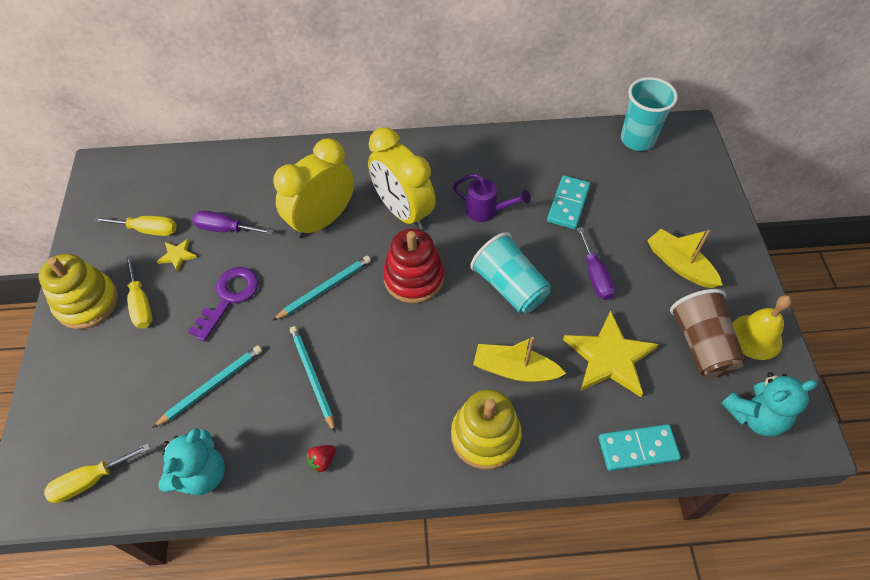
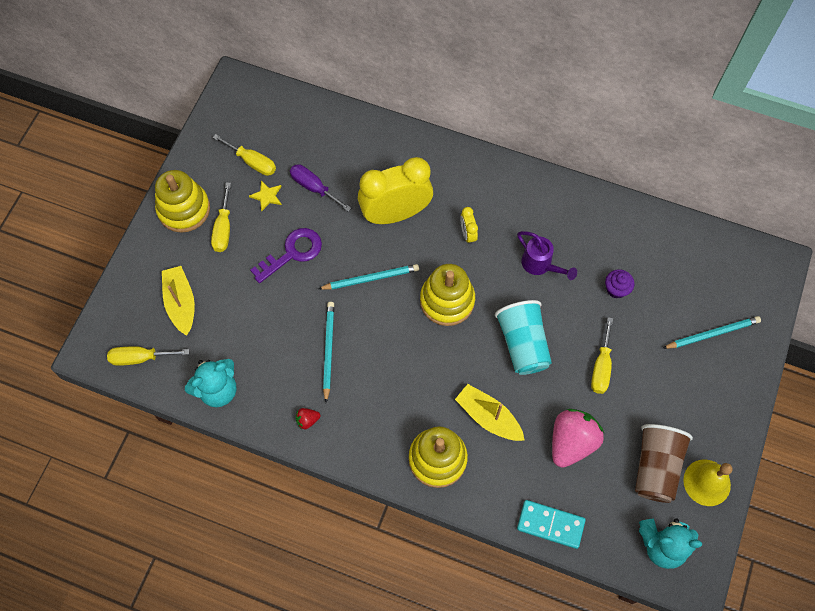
camera: 25 degrees right, 10 degrees up
turquoise pencil [152,346,262,428] -> turquoise pencil moved to [662,316,761,349]
yellow clock [368,127,436,230] -> yellow clock [460,207,478,245], size x0.42
red stacking toy [383,228,444,303] -> yellow stacking toy [420,264,475,326]
turquoise domino [547,175,590,229] -> purple cupcake [605,269,634,299]
yellow star [563,311,659,397] -> pink strawberry [552,409,604,468]
purple screwdriver [577,227,616,300] -> yellow screwdriver [591,317,613,394]
turquoise cup [621,77,678,151] -> none
yellow boat [647,229,722,288] -> yellow boat moved to [162,266,195,336]

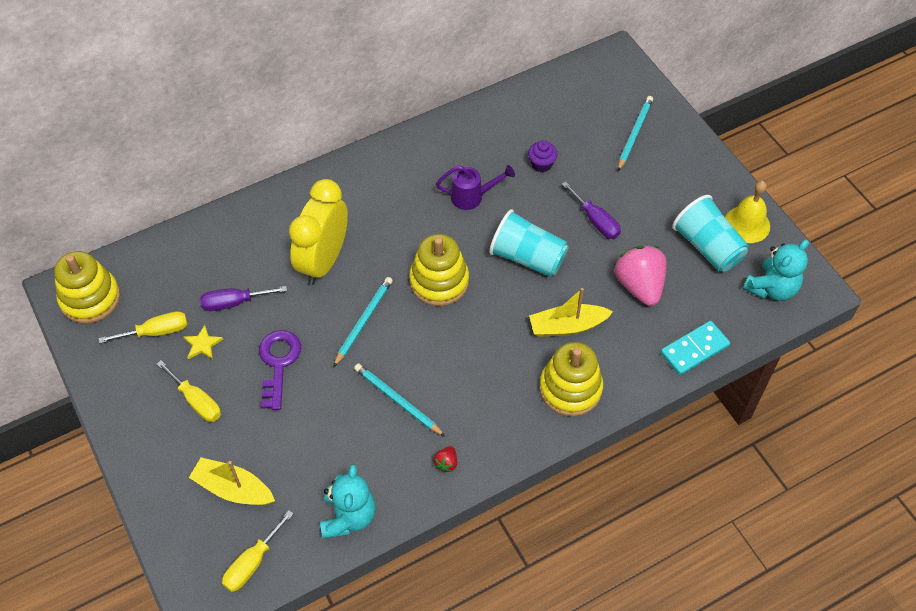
camera: 50 degrees left, 10 degrees down
yellow stacking toy [155,170,210,233] -> yellow stacking toy moved to [54,251,120,324]
yellow clock [460,207,478,245] -> none
yellow screwdriver [591,317,613,394] -> purple screwdriver [562,181,621,239]
brown cup [635,424,693,503] -> turquoise cup [672,195,749,272]

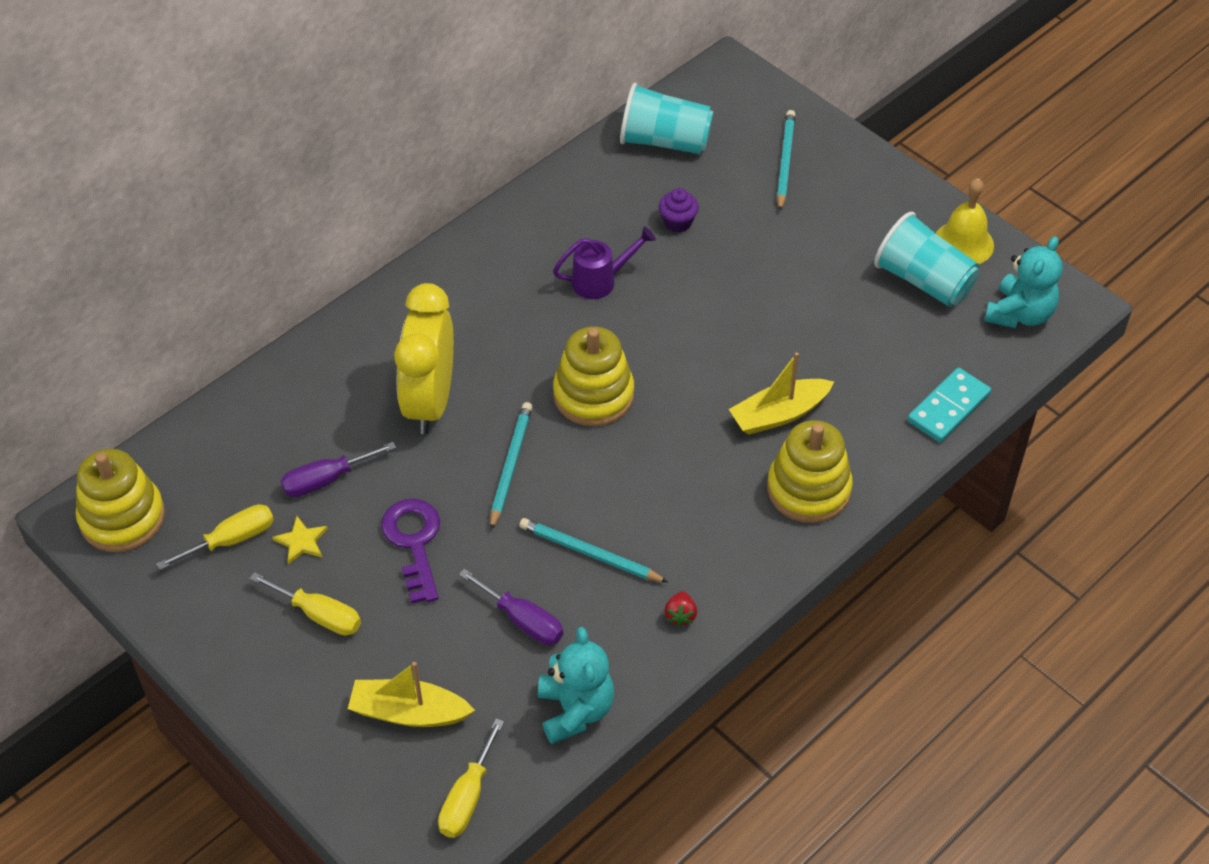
camera: 15 degrees left, 5 degrees down
turquoise cup [489,209,569,277] -> turquoise cup moved to [620,82,713,154]
purple screwdriver [562,181,621,239] -> purple screwdriver moved to [459,569,563,645]
pink strawberry [615,246,667,306] -> none

